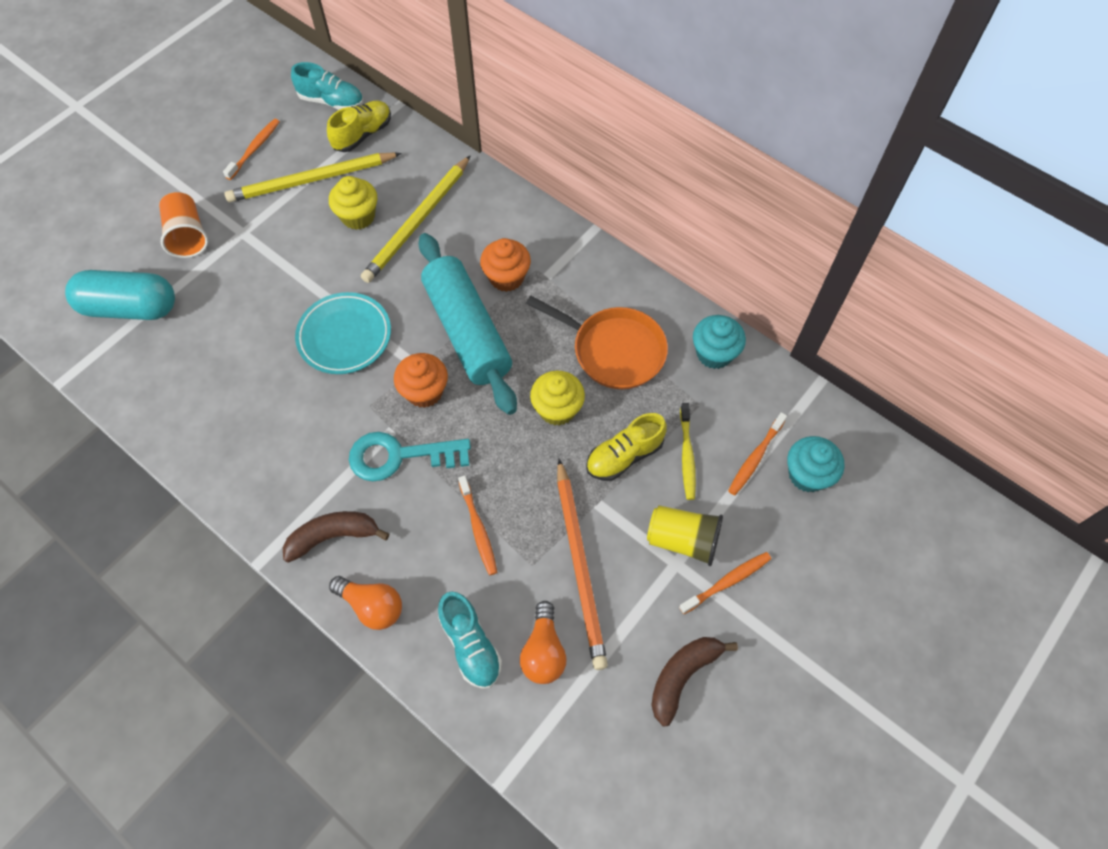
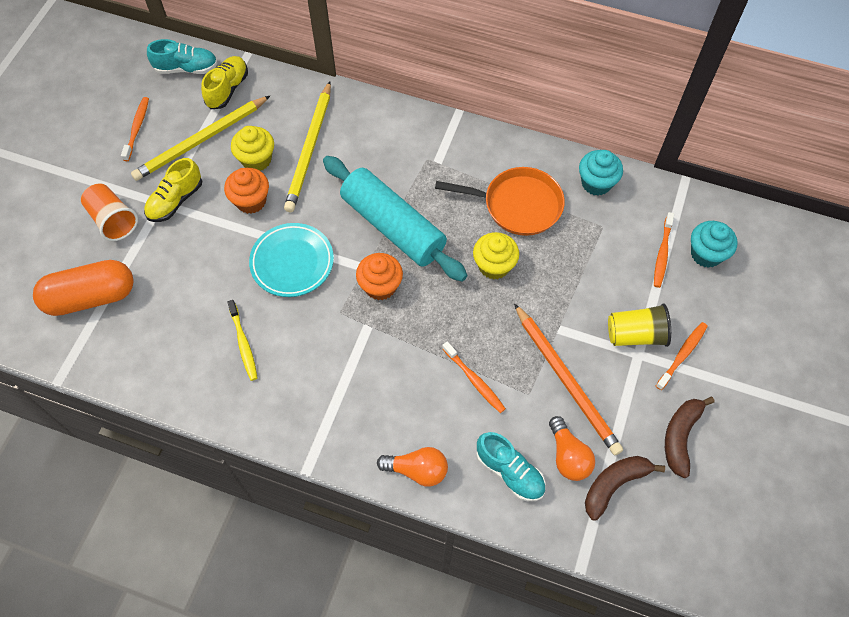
camera: 20 degrees left, 0 degrees up
turquoise capsule [65,270,175,320] -> orange capsule [33,260,134,316]
brown banana [283,511,389,563] -> brown banana moved to [585,456,665,521]
turquoise key [349,432,471,481] -> none
orange cupcake [480,238,531,292] -> orange cupcake moved to [224,168,269,214]
yellow shoe [586,413,667,481] -> yellow shoe moved to [144,158,202,222]
yellow toothbrush [680,403,696,500] -> yellow toothbrush moved to [227,300,257,381]

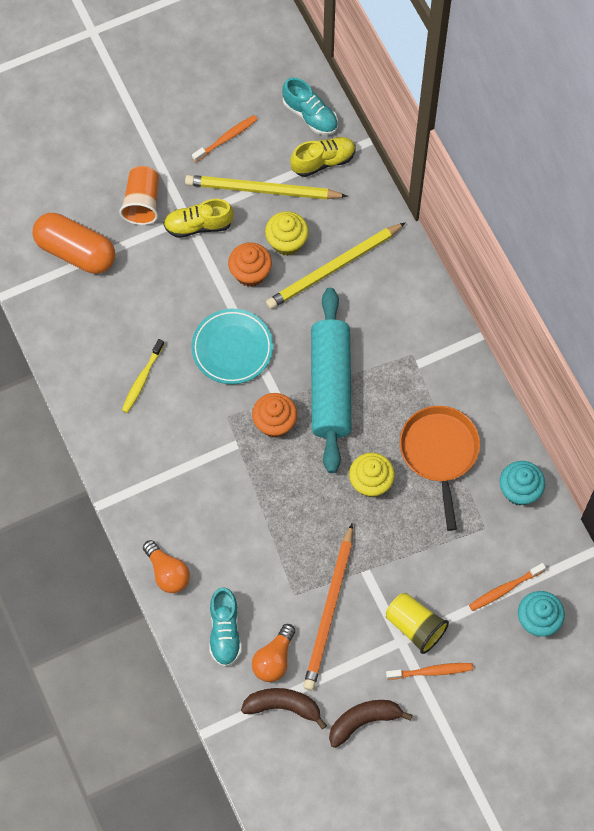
camera: 45 degrees right, 5 degrees up
orange pan [435,167,565,236] -> orange pan turned 150 degrees counterclockwise [400,406,480,531]
orange toothbrush [442,341,506,413] -> none

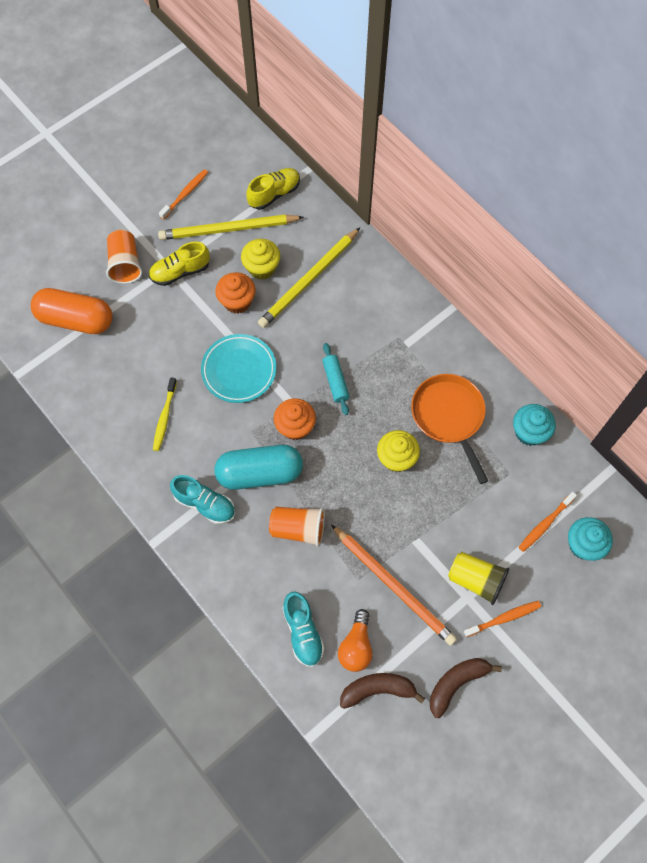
camera: 15 degrees left, 0 degrees up
orange light bulb [143,540,190,593] -> none
turquoise shoe [282,77,338,135] -> turquoise shoe moved to [170,475,235,524]
orange pencil [303,523,353,691] -> orange pencil turned 45 degrees counterclockwise [331,525,457,646]
turquoise rolling pin [311,288,351,473] -> turquoise rolling pin [322,343,350,415], size x0.45
none -> turquoise capsule [214,445,303,490]
none -> orange cup [269,507,325,547]

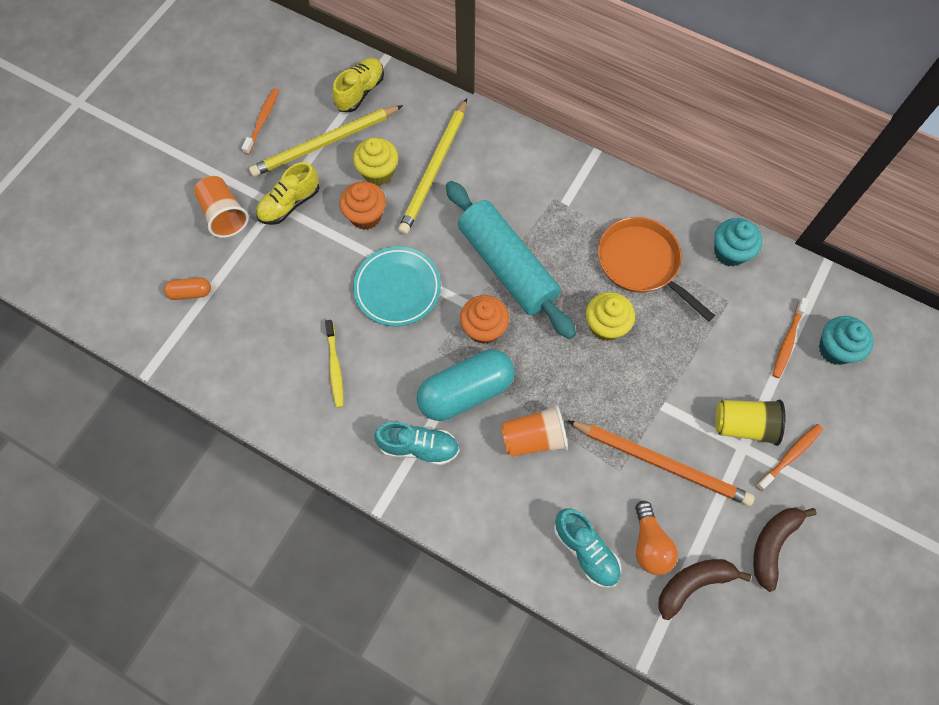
camera: 20 degrees left, 0 degrees up
orange capsule [31,288,113,334] -> orange capsule [164,277,211,300], size x0.47
turquoise rolling pin [322,343,350,415] -> turquoise rolling pin [446,181,576,339], size x2.24

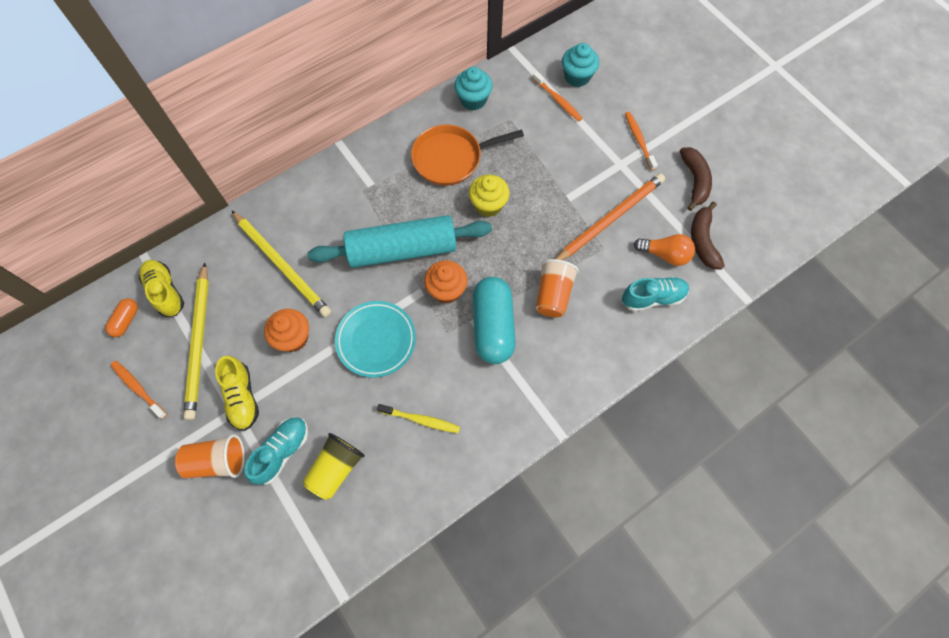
camera: 65 degrees left, 0 degrees up
orange capsule [164,277,211,300] -> orange capsule moved to [105,298,138,337]
yellow cupcake [353,138,398,186] -> none
turquoise shoe [374,422,459,465] -> turquoise shoe moved to [245,417,308,485]
yellow cup [715,399,785,446] -> yellow cup moved to [303,433,365,500]
brown banana [753,508,817,592] -> brown banana turned 150 degrees counterclockwise [680,147,712,211]

